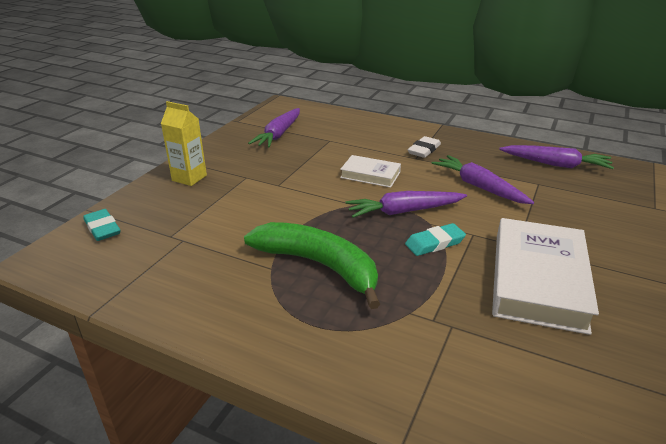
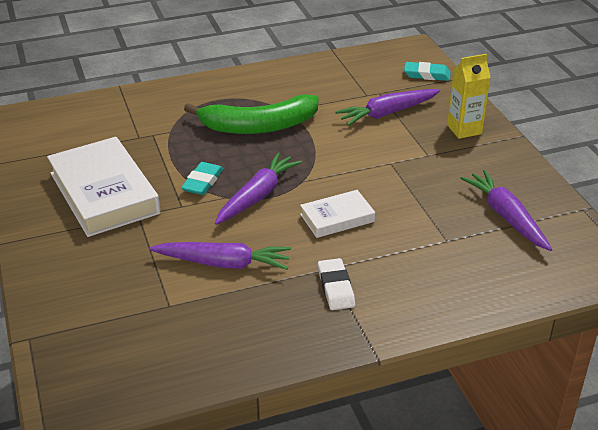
camera: 135 degrees right, 5 degrees up
purple carrot [499,145,614,169] -> purple carrot moved to [335,89,440,126]

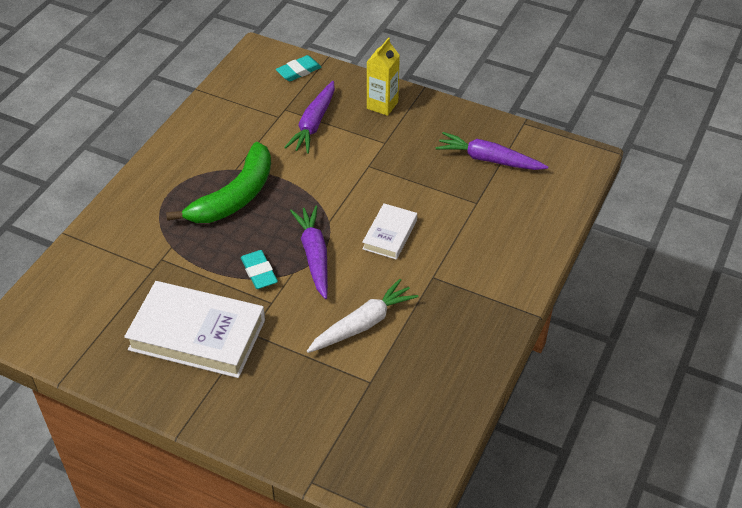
camera: 45 degrees left, 10 degrees up
purple carrot [149,242,291,270] -> white carrot [307,279,419,353]
white eraser [318,258,355,310] -> none

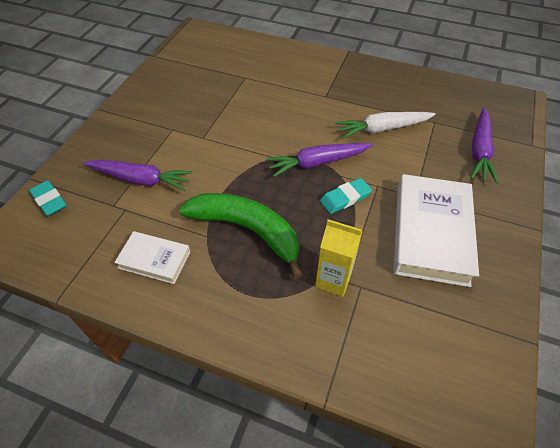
camera: 95 degrees left, 5 degrees up
white carrot [307,279,419,353] -> white carrot turned 60 degrees counterclockwise [335,112,436,139]
white book [362,203,417,260] -> white book moved to [114,231,190,284]
yellow carton [367,37,400,116] -> yellow carton moved to [315,219,363,297]
purple carrot [436,132,549,170] -> purple carrot moved to [471,108,498,184]

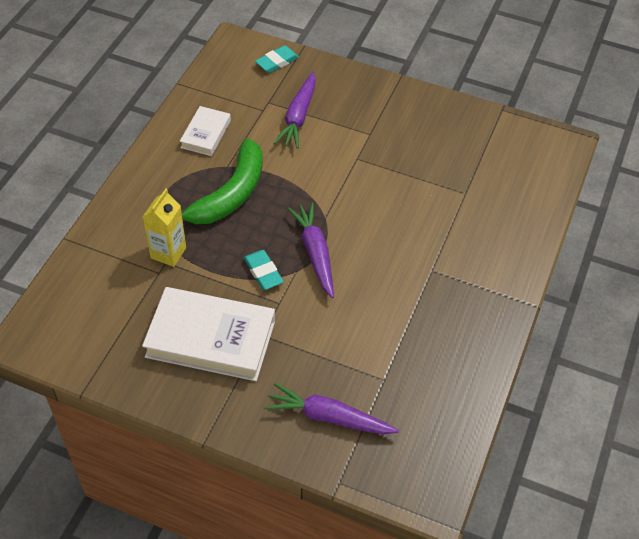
camera: 90 degrees right, 0 degrees up
white carrot [335,112,436,139] -> none

